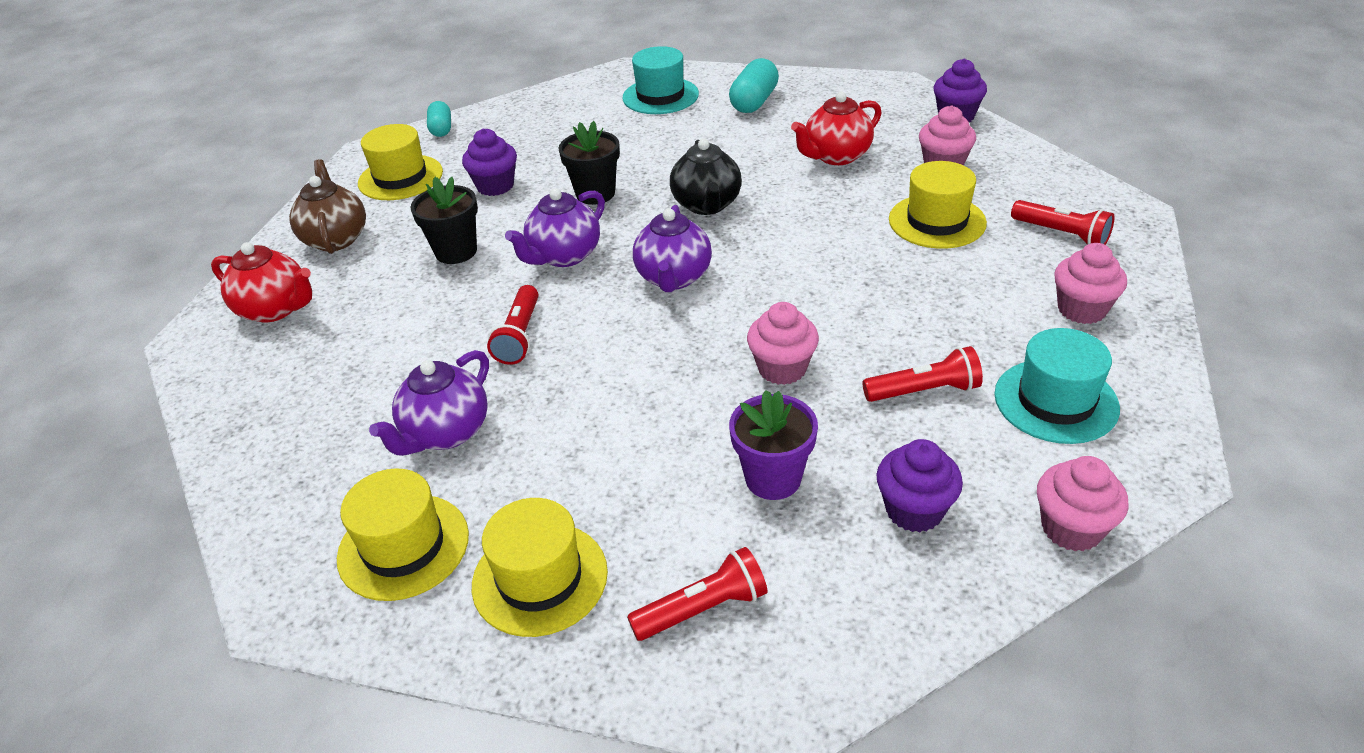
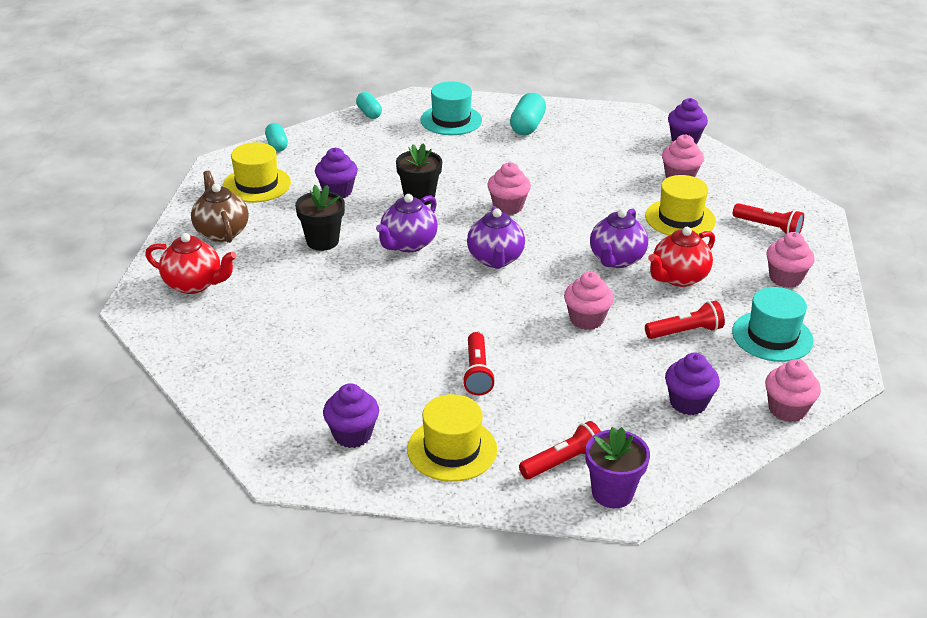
camera: 10 degrees left, 5 degrees down
yellow hat [337,469,469,601] -> purple cupcake [323,383,379,448]
purple teapot [369,350,489,456] -> purple teapot moved to [590,208,648,268]
red flashlight [487,285,538,365] -> red flashlight moved to [462,332,495,395]
black teapot [670,138,742,215] -> pink cupcake [487,162,531,215]
purple flower pot [729,390,818,500] -> purple flower pot moved to [586,427,650,508]
red teapot [791,92,881,165] -> red teapot moved to [648,227,715,287]
none -> turquoise capsule [356,92,382,119]

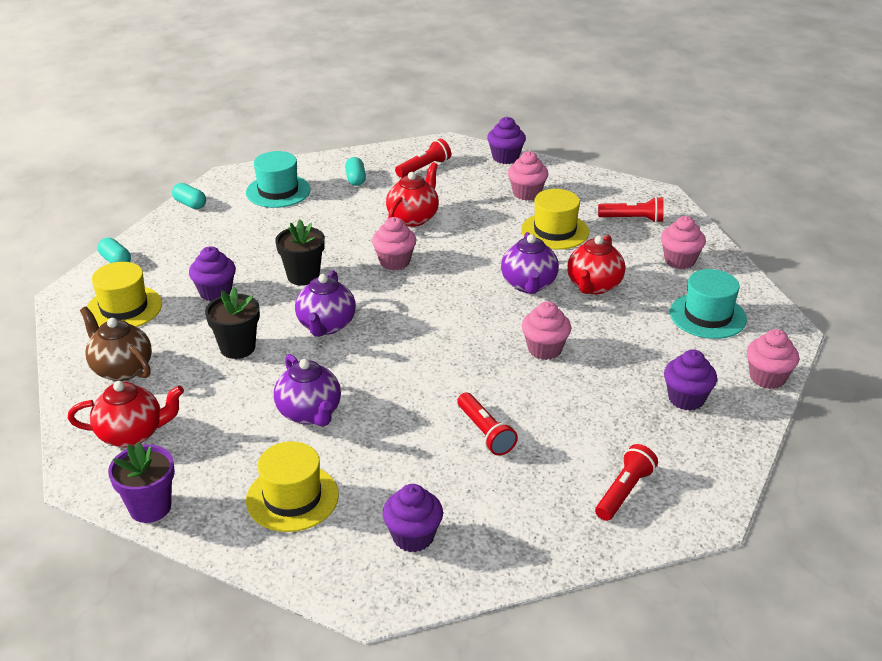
camera: 25 degrees left, 0 degrees up
yellow hat [407,394,497,482] -> yellow hat moved to [246,441,339,532]
purple teapot [467,206,525,269] -> purple teapot moved to [274,354,341,427]
turquoise capsule [510,93,546,135] -> turquoise capsule [345,157,366,186], size x0.65
purple flower pot [586,427,650,508] -> purple flower pot moved to [108,442,175,523]
red flashlight [645,301,725,339] -> red flashlight moved to [395,139,451,178]
none -> red teapot [386,162,439,227]

